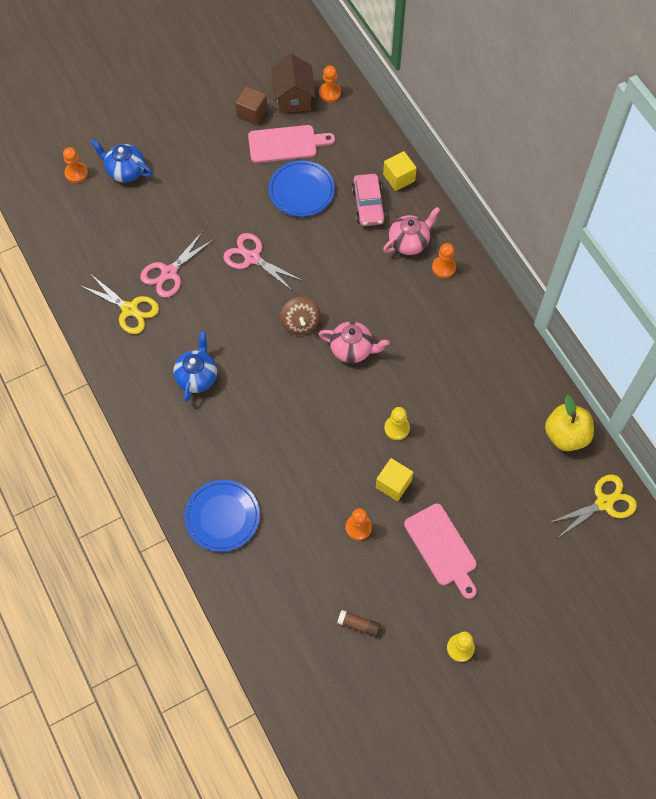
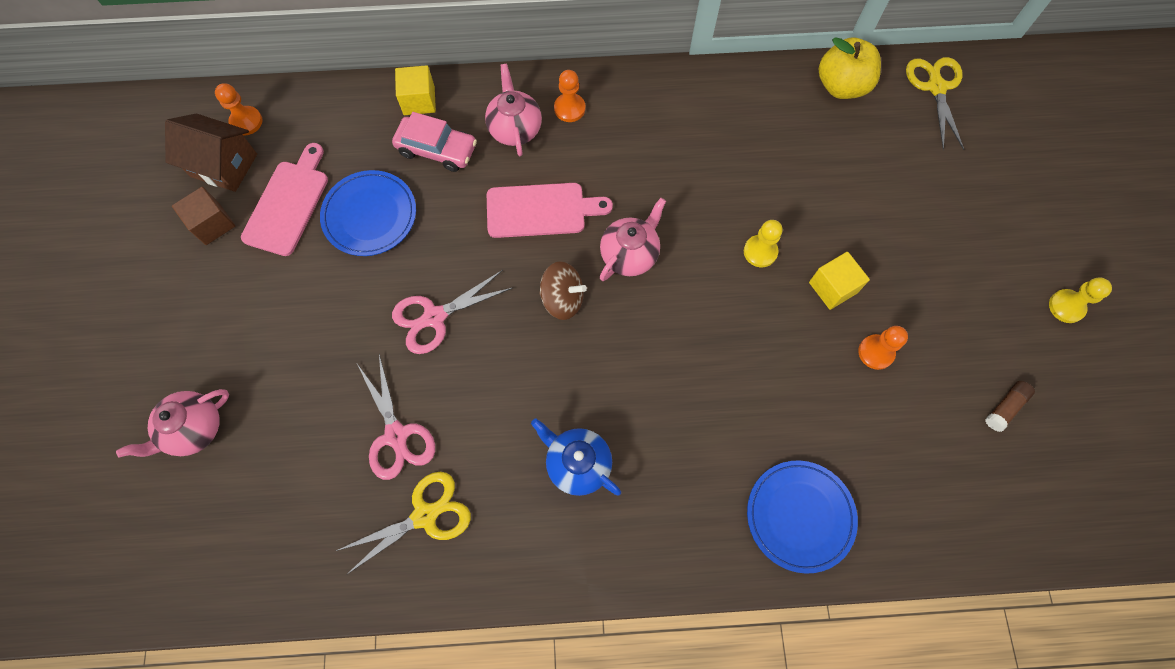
camera: 65 degrees left, 5 degrees up
orange pawn [63,147,88,183] -> none
blue teapot [91,139,152,183] -> pink teapot [116,389,229,458]
pink cutting board [404,504,477,599] -> pink cutting board moved to [487,183,613,238]

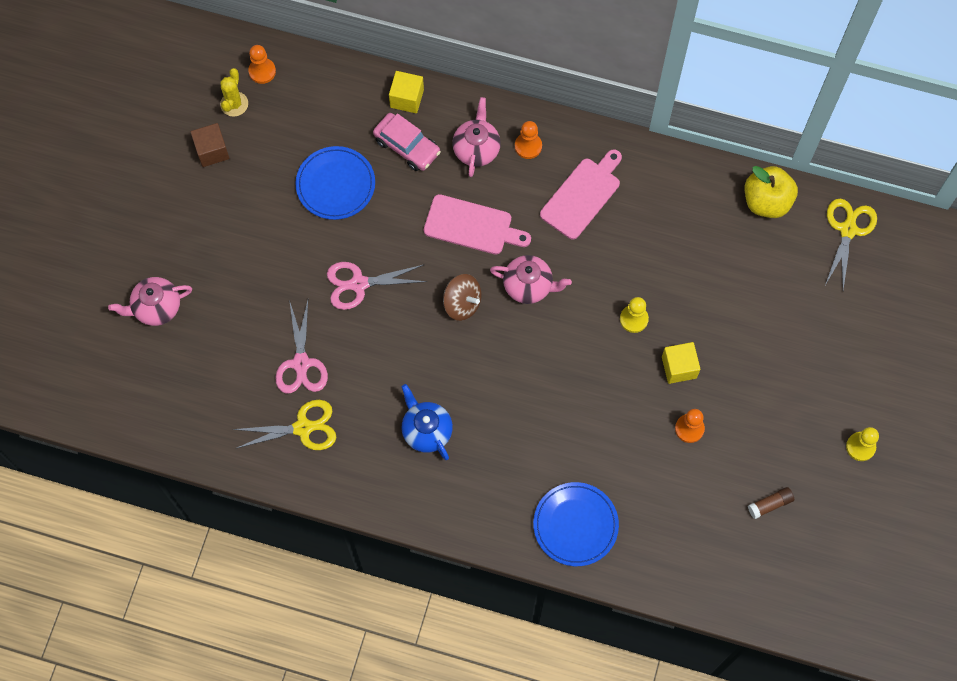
camera: 20 degrees right, 0 degrees up
brown house [165,114,257,192] -> yellow cactus [220,68,248,117]
pink cutting board [241,143,328,256] -> pink cutting board moved to [540,149,622,240]
pink teapot [600,198,666,281] -> pink teapot turned 45 degrees clockwise [490,255,572,304]

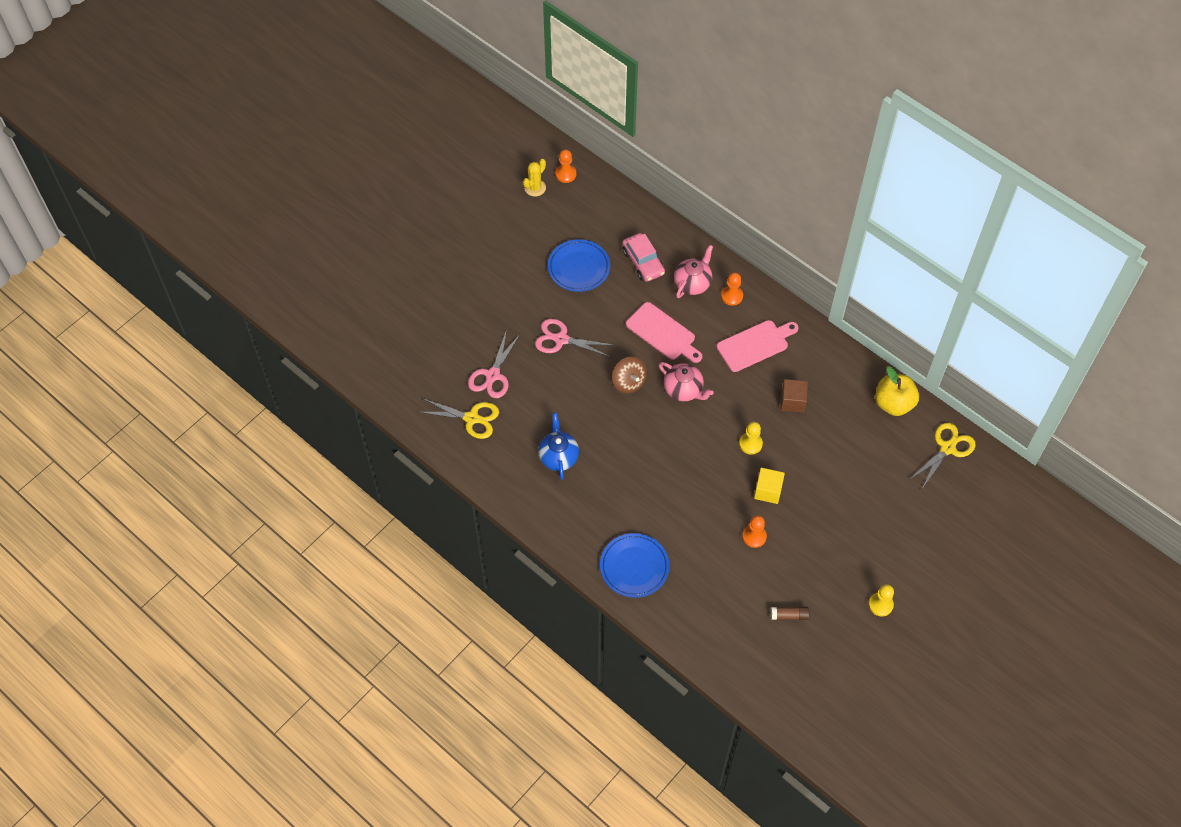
camera: 25 degrees right, 10 degrees down
pink teapot [108,277,192,326] -> none
brown cube [191,123,229,167] -> brown cube moved to [781,379,808,413]
yellow cube [389,71,424,113] -> none

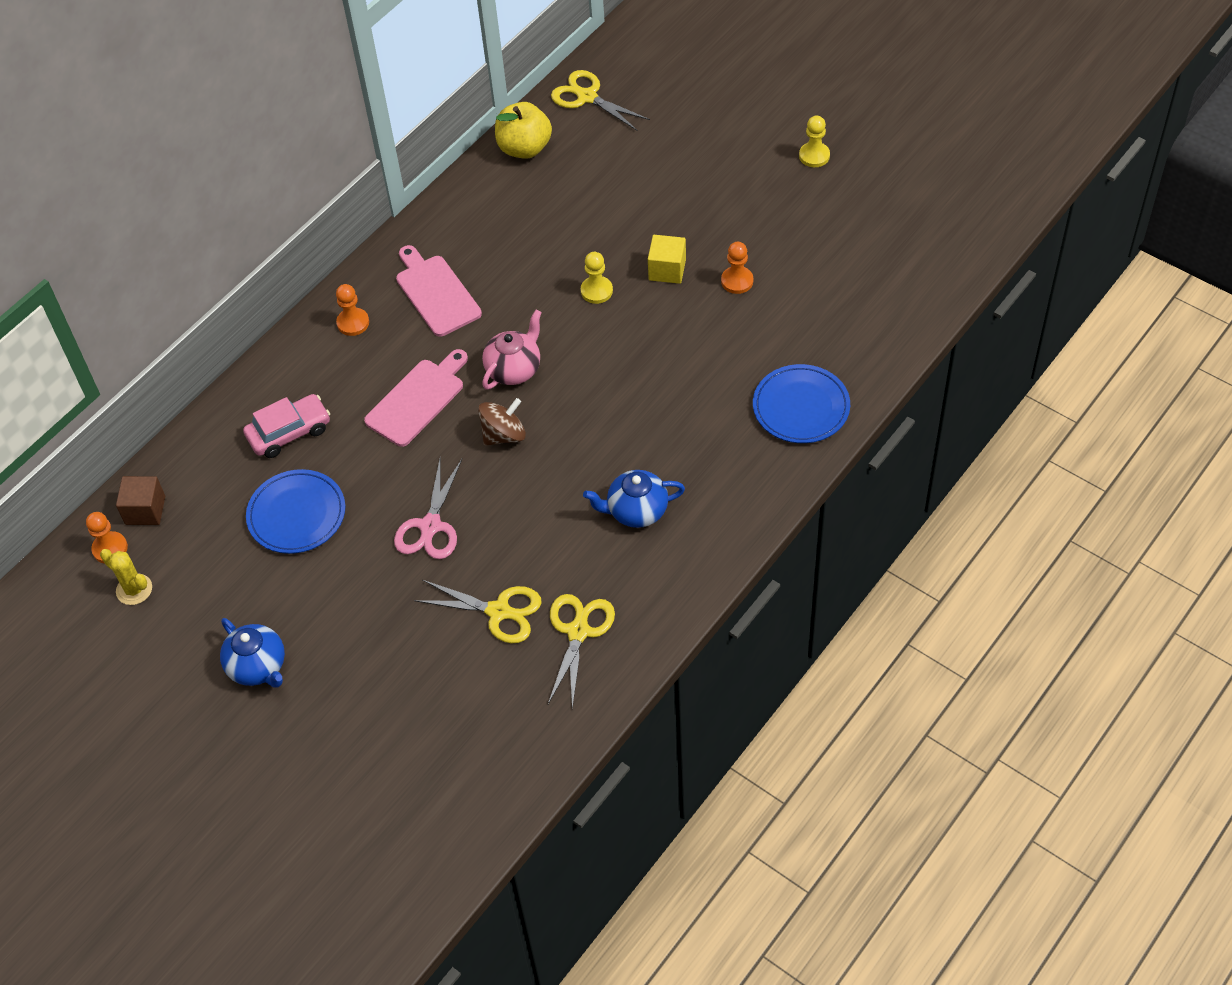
camera: 90 degrees left, 5 degrees down
pink scissors [468,330,520,398] -> yellow scissors [414,580,542,643]
pink teapot [674,245,713,298] -> none
brown glue stick [771,607,809,620] -> none
brown cube [781,379,808,413] -> brown cube moved to [116,476,165,525]
none -> blue teapot [220,618,285,688]

